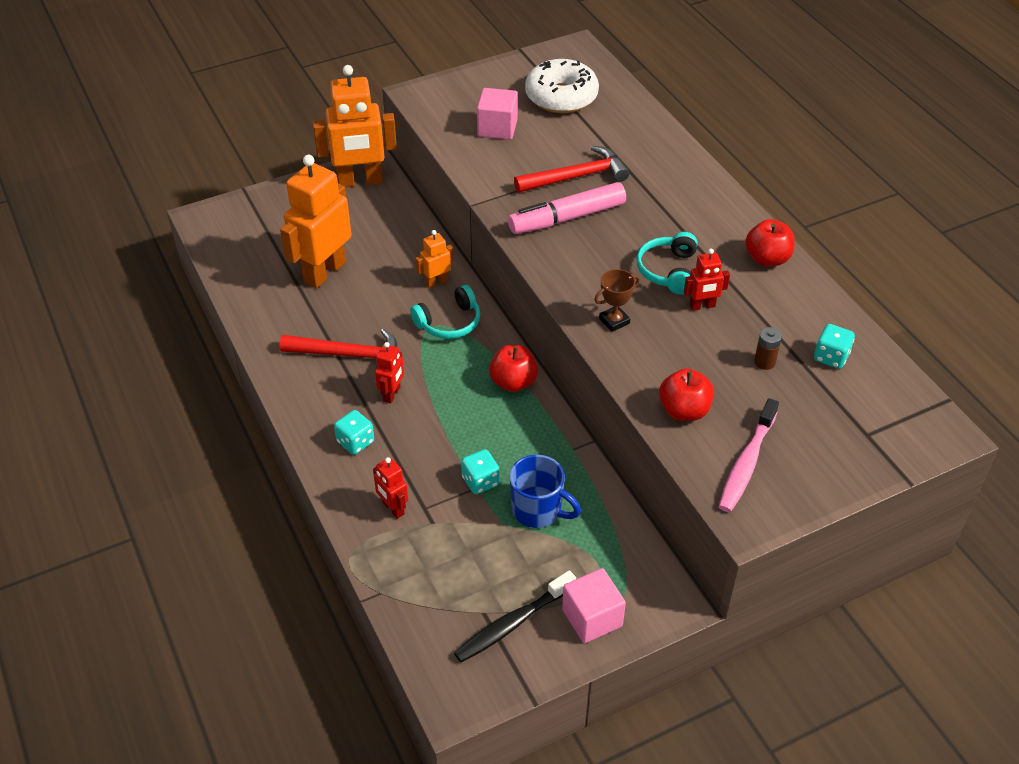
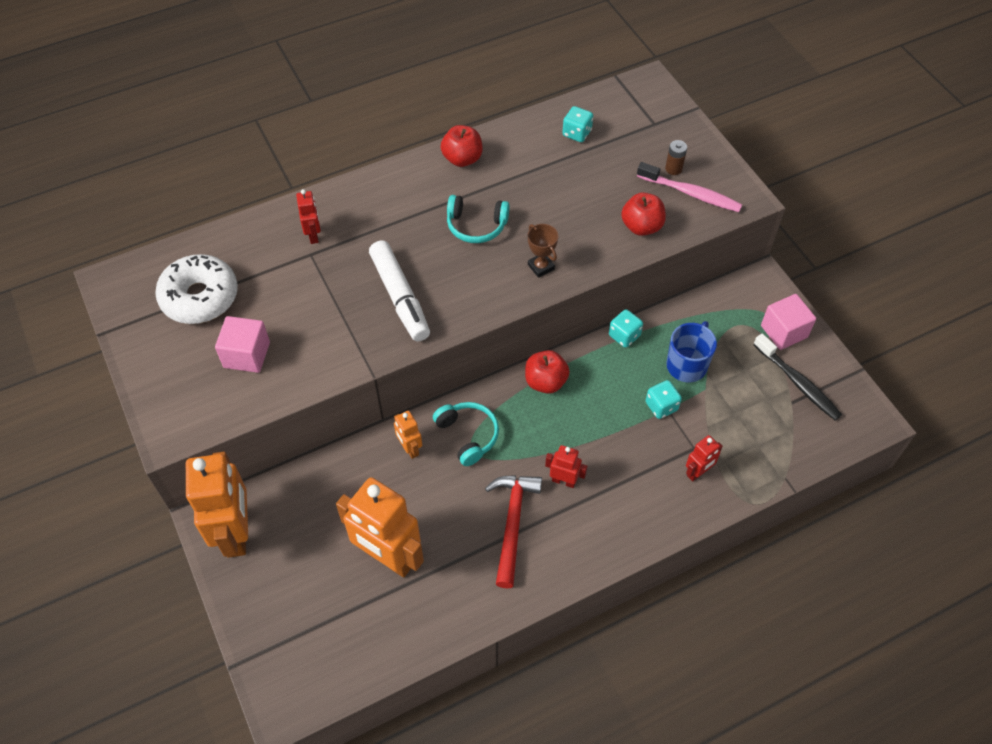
camera: 90 degrees left, 10 degrees up
turquoise dice [334,410,374,455] -> turquoise dice moved to [609,309,643,348]
pink marker [508,182,626,234] -> white marker [369,240,430,341]
red hammer [514,146,629,193] -> none
red robot [684,248,730,311] -> red robot moved to [296,189,321,244]
brown battery [754,327,782,370] -> brown battery moved to [665,140,687,175]

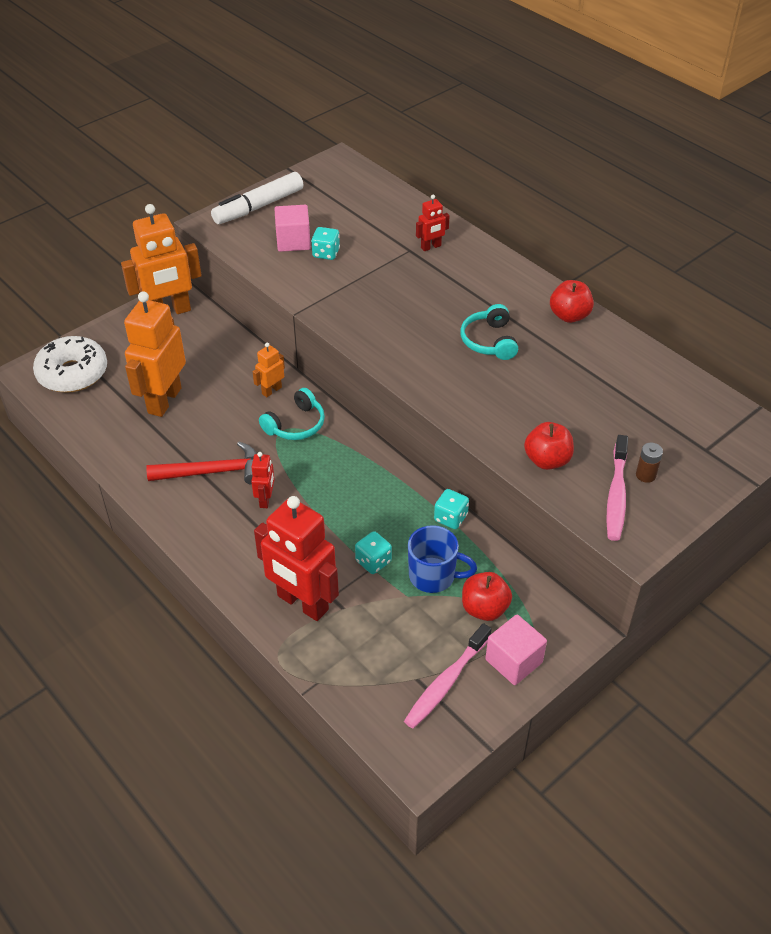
camera: 75 degrees right, 10 degrees down
white donut [155,254,238,324] -> white donut moved to [33,336,107,393]
white marker [369,240,430,341] -> white marker moved to [211,172,303,224]
red apple [525,350,570,394] -> red apple moved to [462,572,512,621]
brown trophy [528,224,558,278] -> none
turquoise dice [562,106,593,142] -> turquoise dice moved to [311,227,340,260]
red robot [686,435,723,482] -> red robot [254,496,339,621], size x2.14
black toothbrush [753,333,842,420] -> pink toothbrush [404,623,492,728]

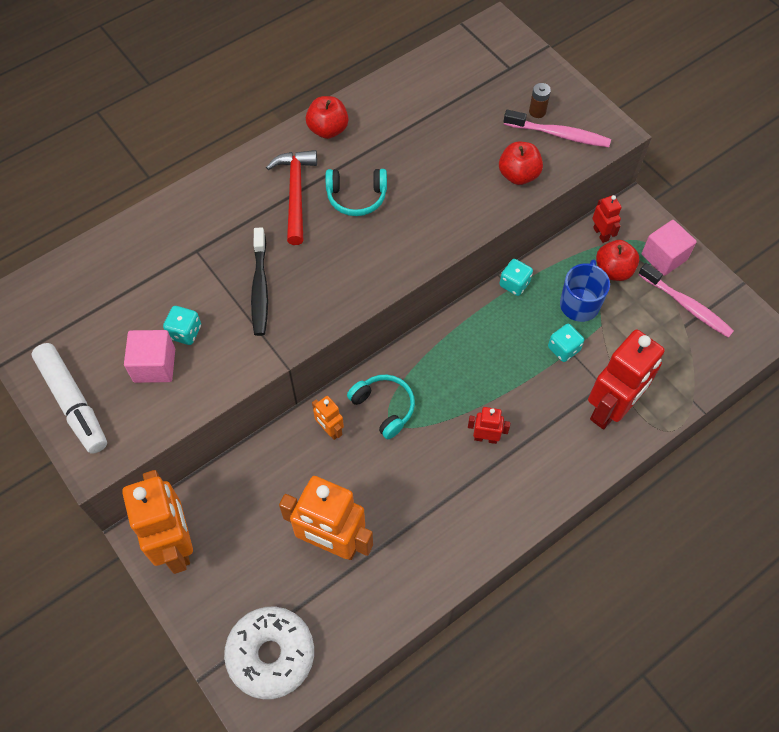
camera: 85 degrees left, 15 degrees up
red hammer [146,442,256,485] -> red hammer moved to [266,150,317,245]
red robot [416,195,450,251] -> red robot moved to [592,195,622,243]
none -> black toothbrush [251,227,268,336]

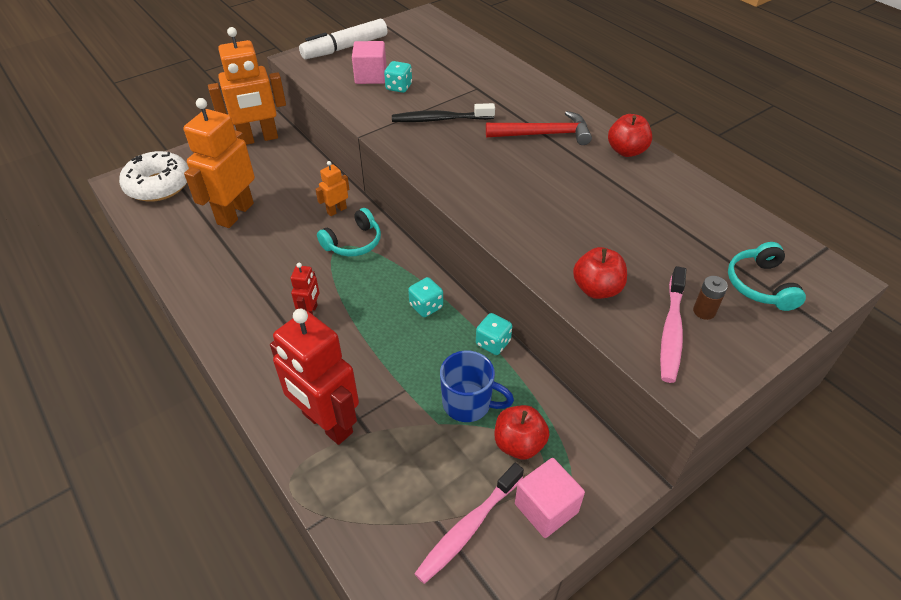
camera: 90 degrees right, 15 degrees down
turquoise headphones [326,169,387,216] -> turquoise headphones moved to [728,242,806,311]
turquoise dice [548,324,584,362] -> turquoise dice moved to [408,277,443,317]
red robot [592,195,622,243] -> none

